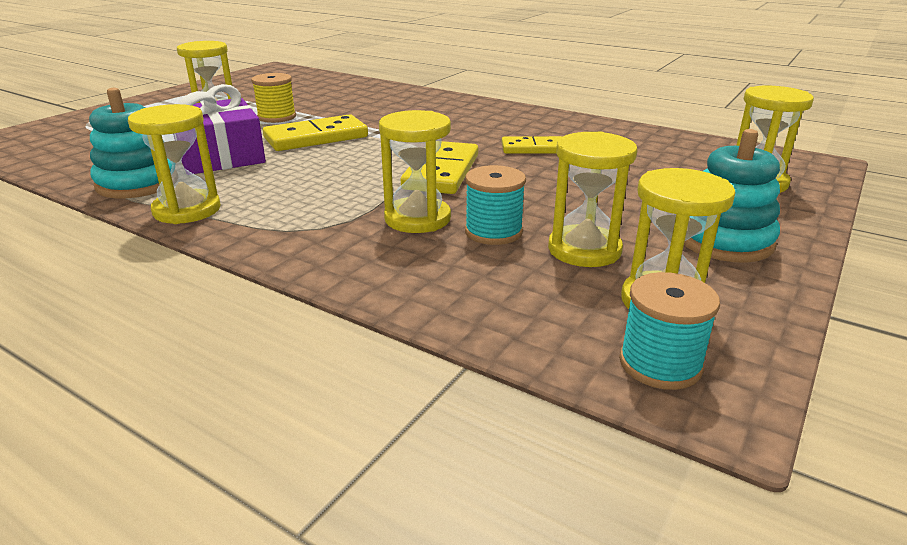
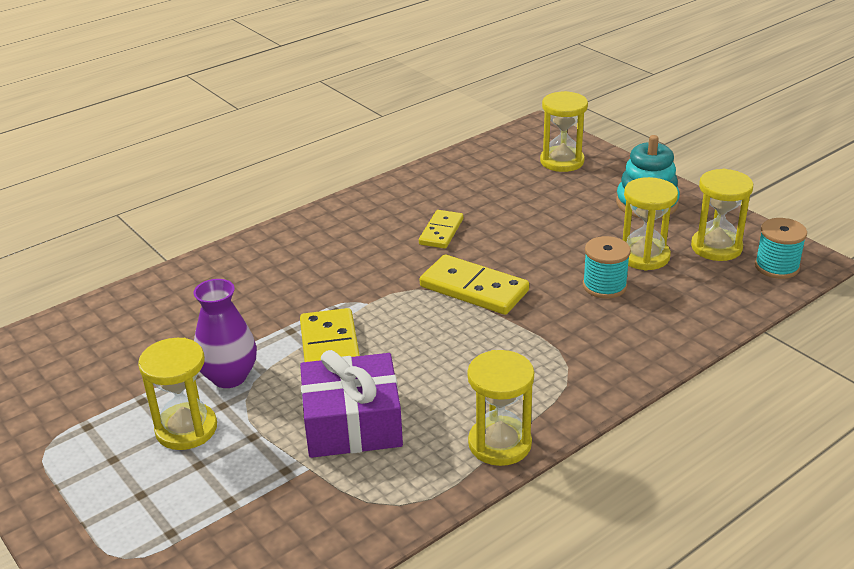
camera: 70 degrees left, 5 degrees up
turquoise stacking toy [89,88,172,198] -> none
yellow spool [251,73,296,123] -> purple vase [193,279,257,388]
yellow hourglass [379,110,451,233] -> none

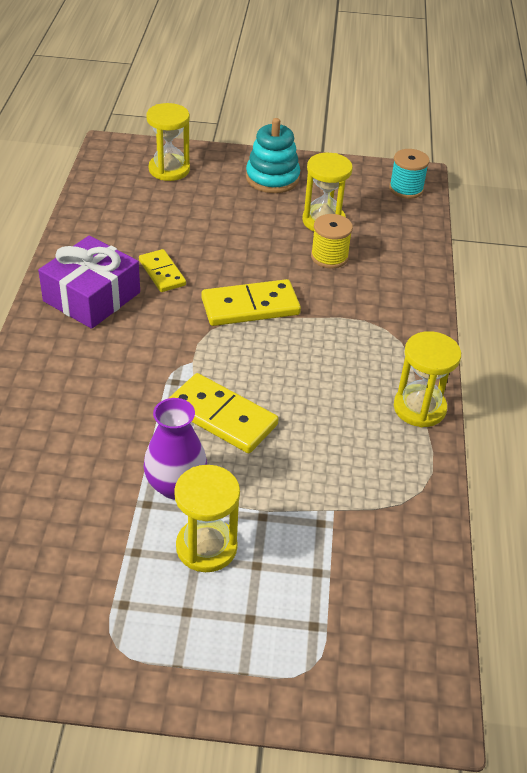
camera: 50 degrees left, 10 degrees up
purple gift [300,350,403,458] -> purple gift moved to [38,236,140,329]
turquoise spool [583,236,631,299] -> yellow spool [311,214,353,268]
yellow hourglass [691,169,753,261] -> none

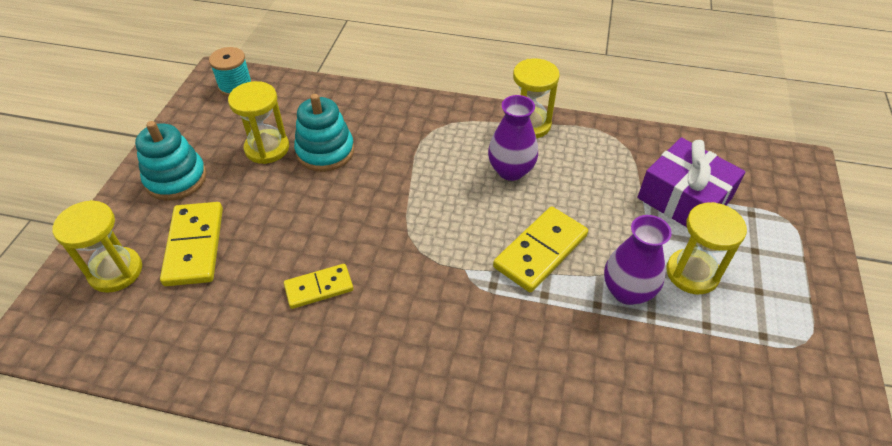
camera: 80 degrees left, 5 degrees up
purple gift [38,236,140,329] -> purple gift moved to [638,137,746,227]
yellow domino [201,279,301,326] -> yellow domino moved to [160,202,223,286]
yellow spool [311,214,353,268] -> turquoise stacking toy [294,94,354,172]
none -> purple vase [488,95,538,181]

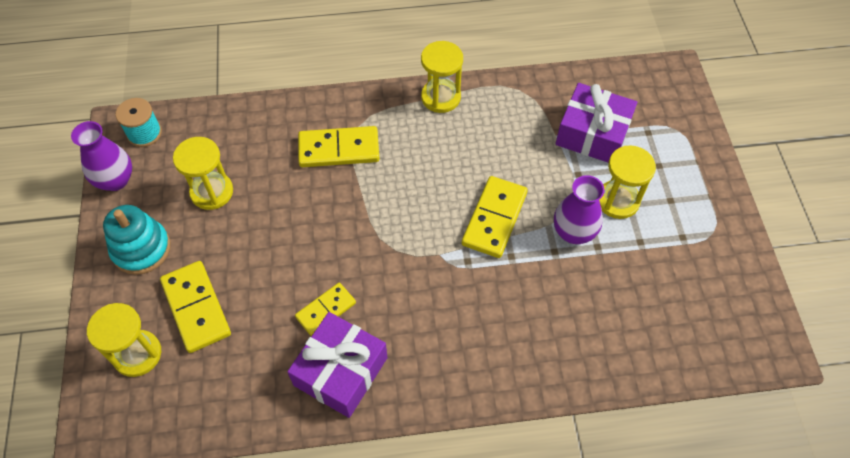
camera: 20 degrees left, 10 degrees up
turquoise stacking toy [294,94,354,172] -> none
purple vase [488,95,538,181] -> purple vase moved to [71,121,132,191]
none -> purple gift [287,312,388,418]
none -> yellow domino [298,126,379,167]

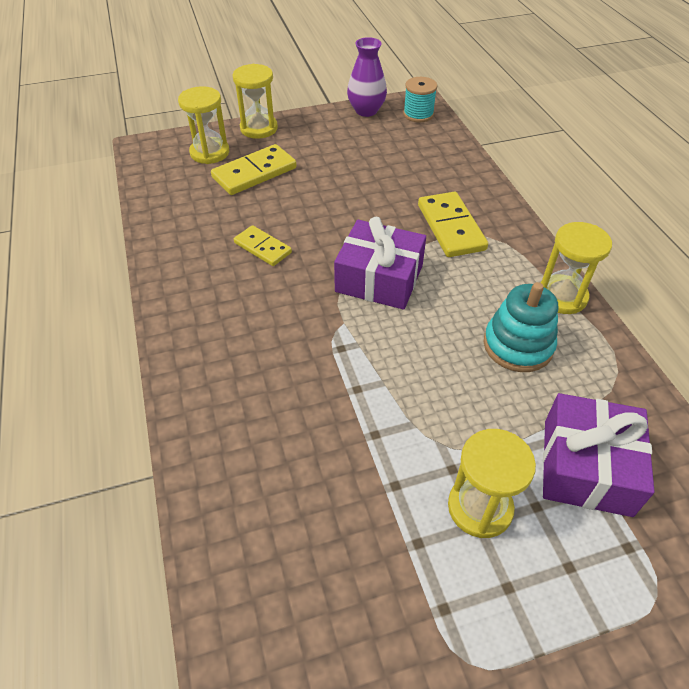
camera: 80 degrees right, 10 degrees down
turquoise stacking toy [103,205,170,275] -> turquoise stacking toy moved to [484,282,558,372]
yellow hourglass [173,137,233,210] -> yellow hourglass moved to [233,64,278,139]
purple gift [287,312,388,418] -> purple gift moved to [334,217,426,310]
yellow domino [462,176,528,258] -> none
purple vase [554,175,605,244] -> none

